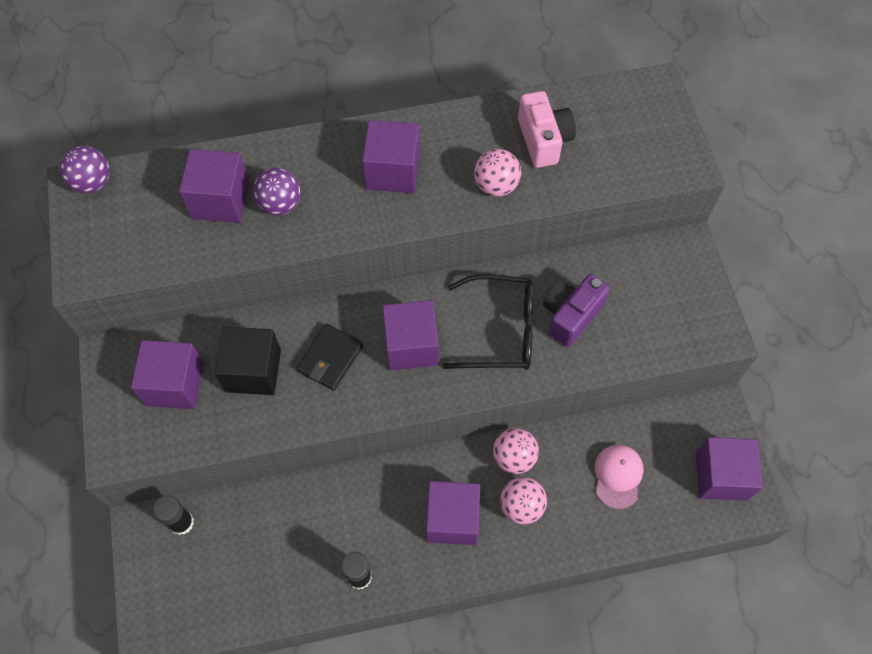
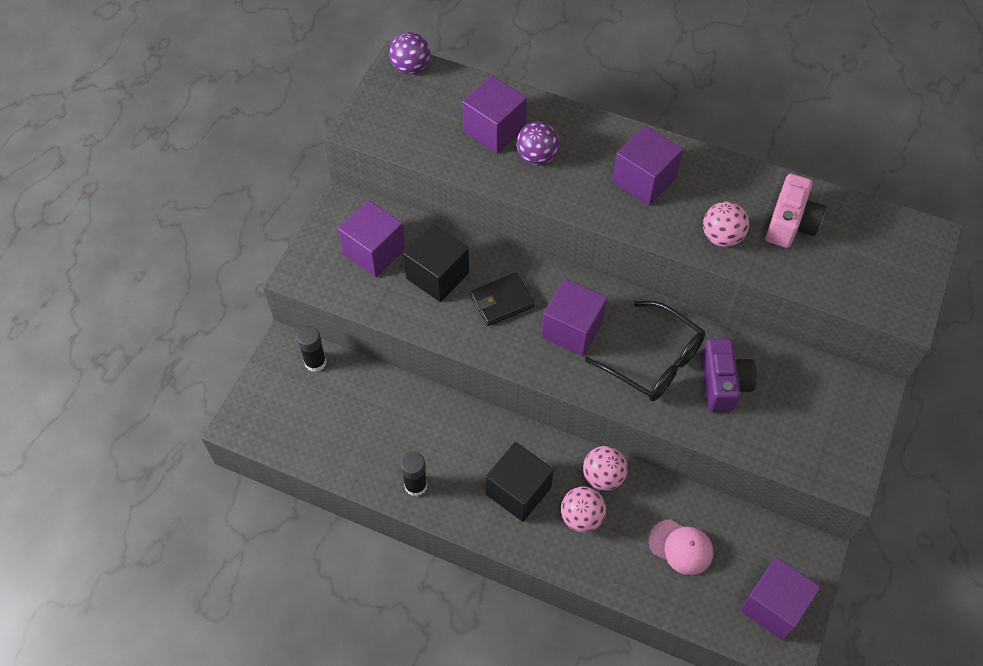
camera: 35 degrees right, 5 degrees down
purple cube [426,481,480,545] -> black cube [486,442,554,522]
purple camera [543,274,610,347] -> purple camera turned 105 degrees clockwise [701,338,757,413]
pink cap [595,445,644,509] -> pink cap turned 75 degrees clockwise [649,519,713,575]

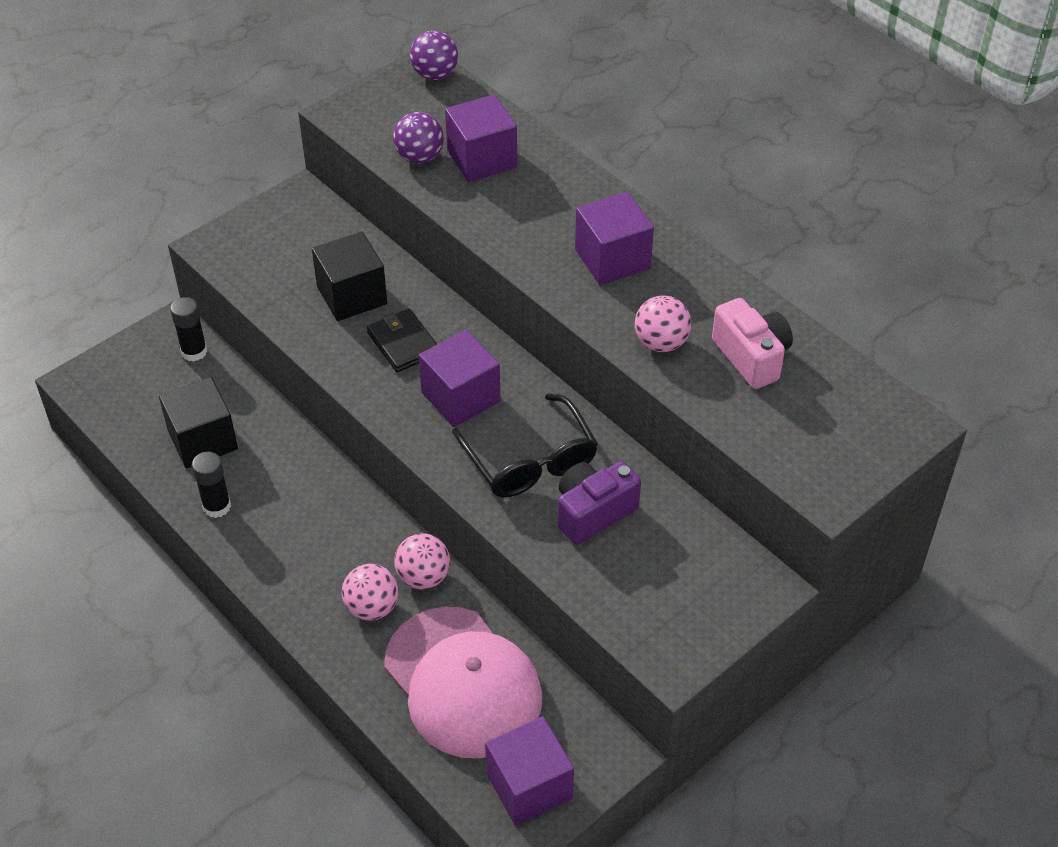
camera: 25 degrees right, 10 degrees down
purple cube [338,200,406,277] -> none
black wallet [470,273,535,326] -> black wallet turned 60 degrees clockwise [367,308,437,372]
black cube [486,442,554,522] -> black cube moved to [159,377,238,468]
purple ball [516,122,560,166] -> purple ball moved to [393,112,444,164]
pink cap [649,519,713,575] -> pink cap [384,606,542,758], size x2.14
purple camera [701,338,757,413] -> purple camera turned 150 degrees counterclockwise [557,461,641,545]
pink camera [765,174,826,248] -> pink camera turned 75 degrees counterclockwise [712,298,793,389]

